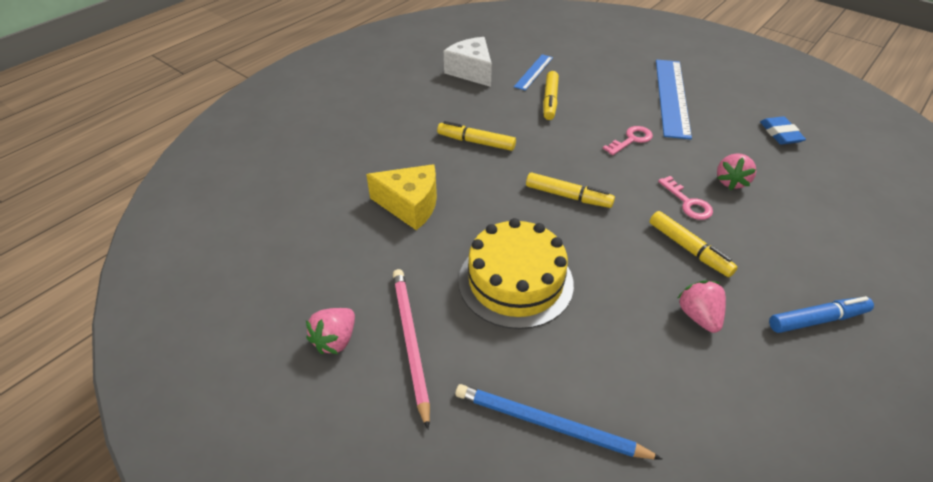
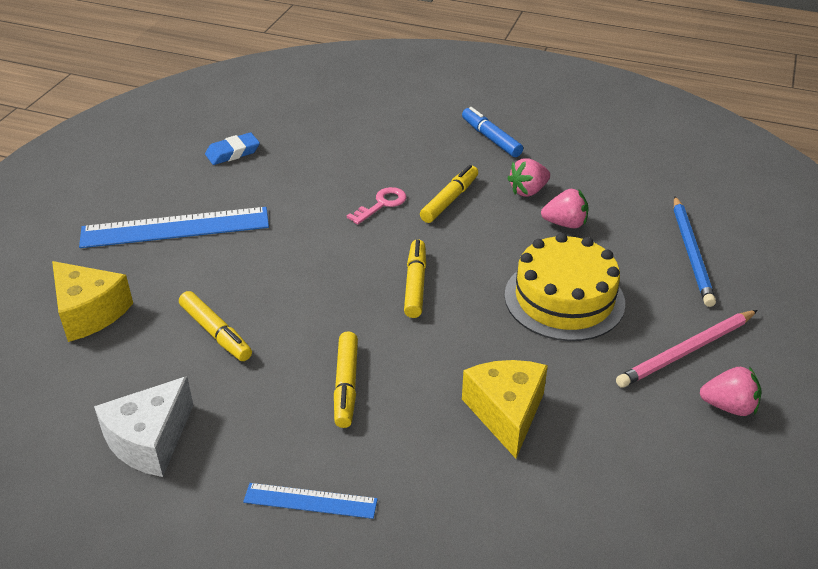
camera: 110 degrees left, 5 degrees down
blue ruler [514,54,553,91] -> blue ruler moved to [243,483,378,519]
yellow marker [543,71,559,120] -> yellow marker turned 60 degrees clockwise [179,291,252,361]
pink key [603,126,653,155] -> none
pink strawberry [717,153,757,190] -> pink strawberry moved to [541,189,589,228]
none -> yellow cheese [52,261,133,342]

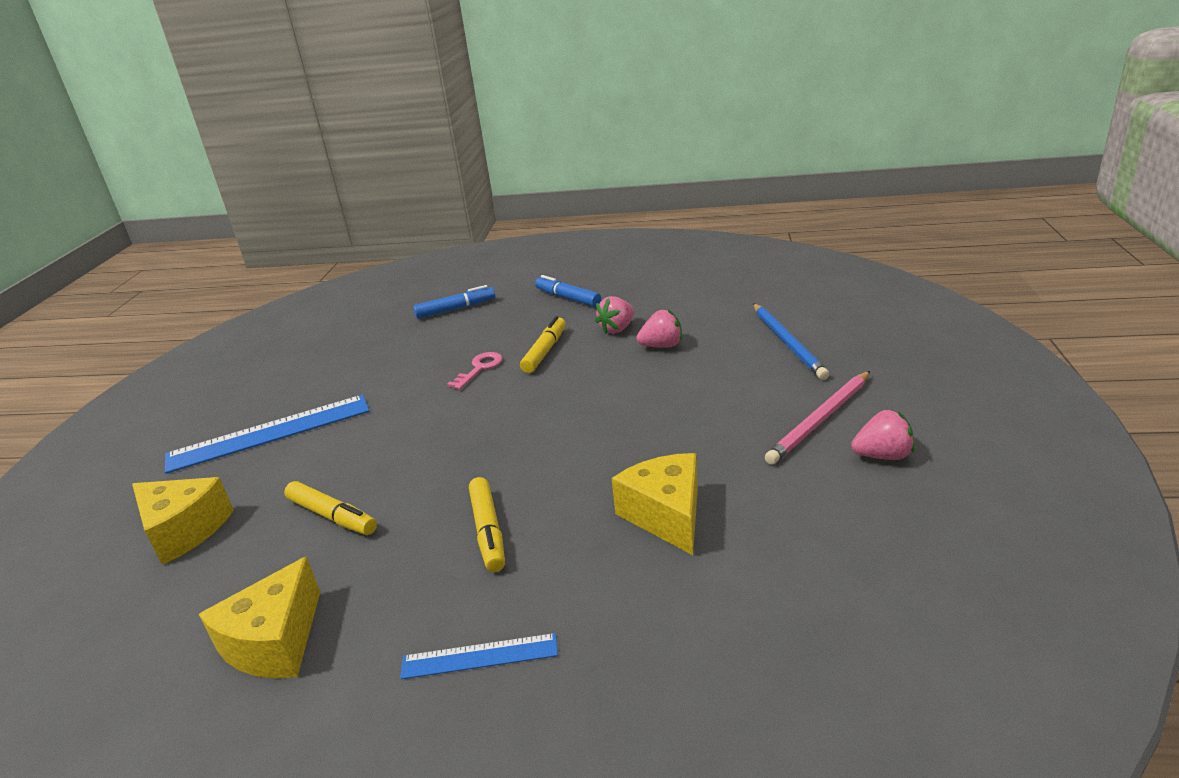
camera: 10 degrees left, 10 degrees down
white cheese [94,376,193,477] -> yellow cheese [199,556,320,678]
blue eraser [205,132,260,165] -> none
yellow marker [404,240,426,318] -> none
yellow cake [504,233,625,341] -> none
none -> blue marker [413,285,495,319]

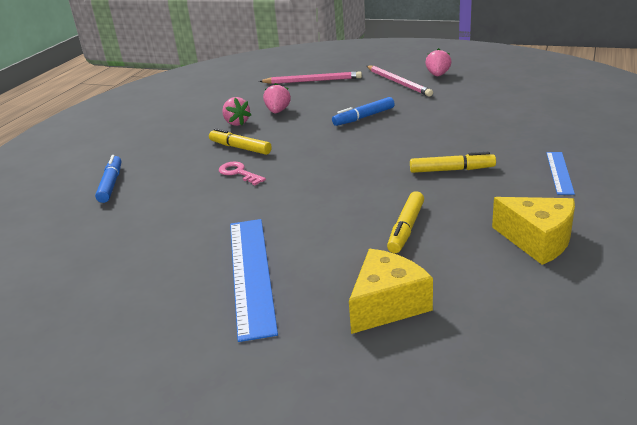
camera: 75 degrees left, 0 degrees up
yellow marker [284,481,377,535] -> yellow marker turned 150 degrees clockwise [387,191,424,253]
blue marker [535,275,601,307] -> blue marker moved to [332,97,394,126]
yellow cheese [612,453,698,555] -> none
blue pencil [753,303,829,380] -> pink pencil [259,71,362,84]

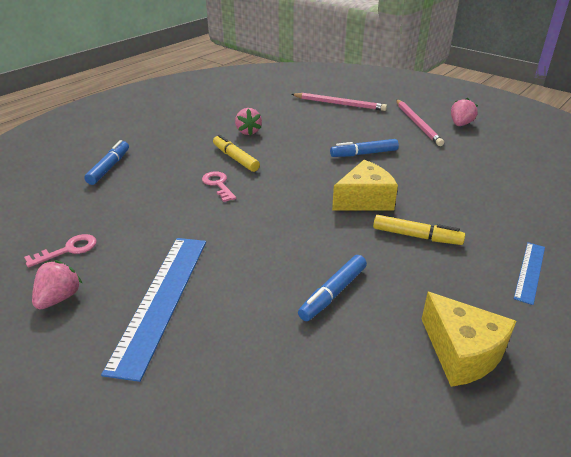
camera: 15 degrees right, 5 degrees up
pink strawberry [263,83,291,113] -> pink strawberry moved to [32,260,83,309]
yellow cheese [349,249,433,334] -> yellow cheese moved to [332,160,398,210]
yellow marker [387,191,424,253] -> blue marker [298,255,367,321]
none -> pink key [24,234,97,268]

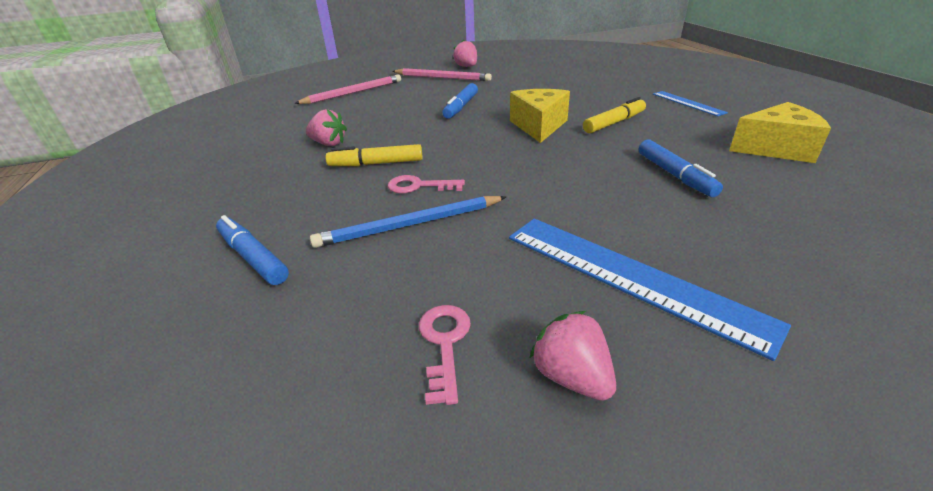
camera: 55 degrees left, 0 degrees up
none -> blue pencil [310,196,506,248]

